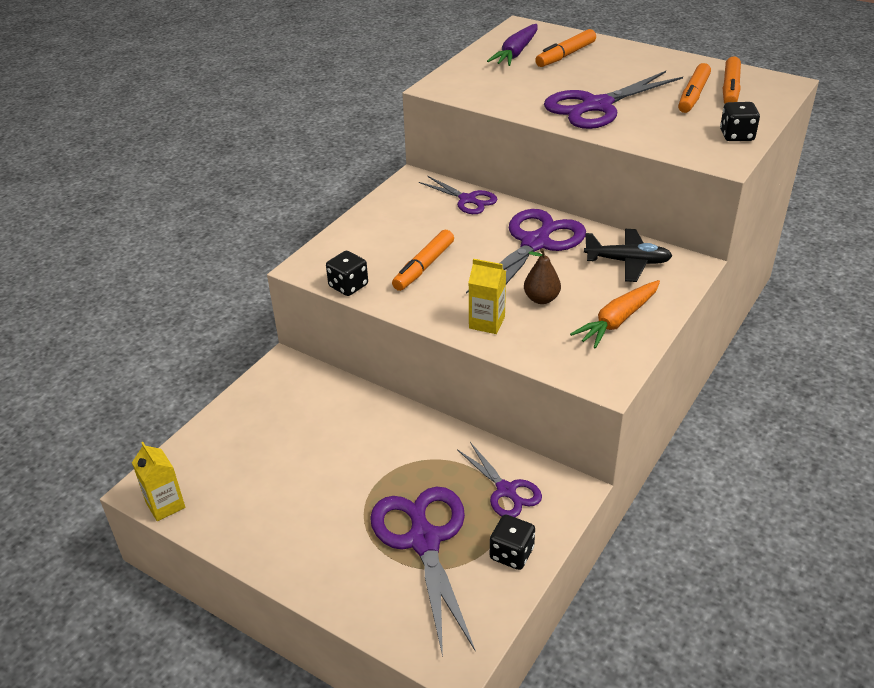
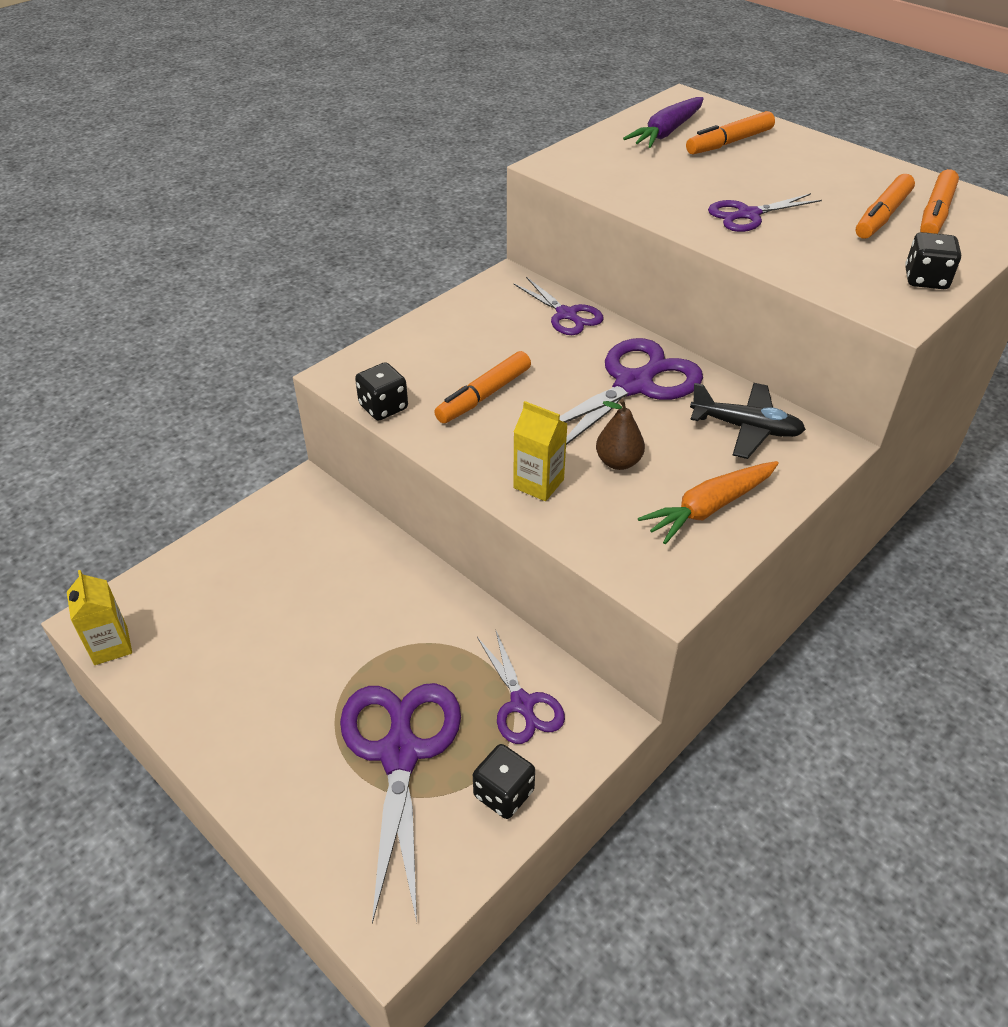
camera: 10 degrees right, 5 degrees up
purple scissors [544,71,683,129] -> purple scissors [708,193,822,232], size x0.58

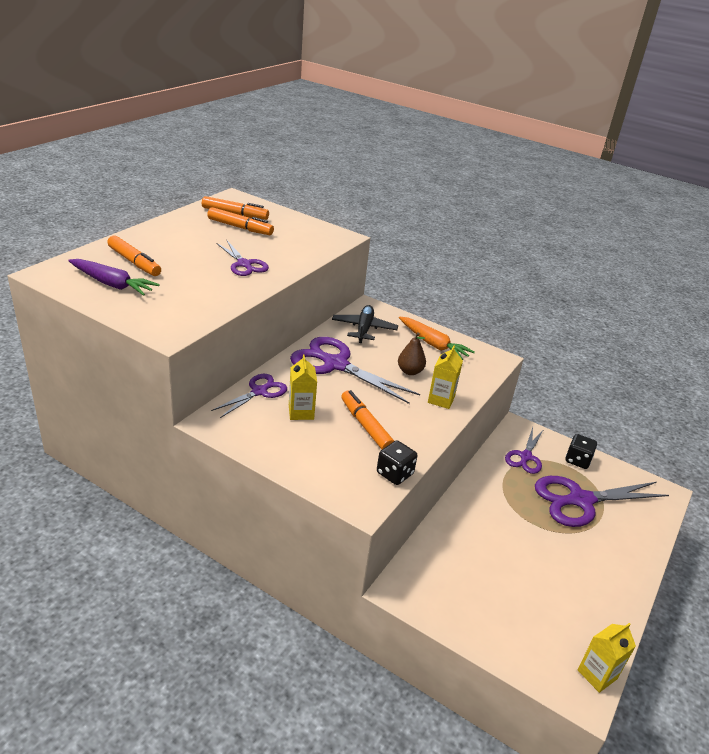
camera: 105 degrees left, 10 degrees down
orange marker [434,351,531,423] -> orange marker turned 150 degrees counterclockwise [341,390,394,449]
purple scissors [477,629,565,744] -> purple scissors turned 150 degrees clockwise [505,427,544,474]
black dice [905,232,961,289] -> none
none -> yellow carton [289,355,317,420]

